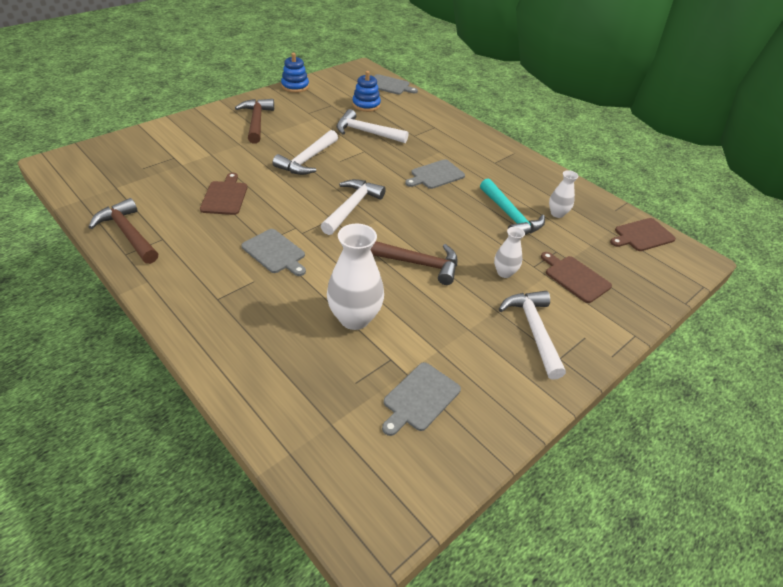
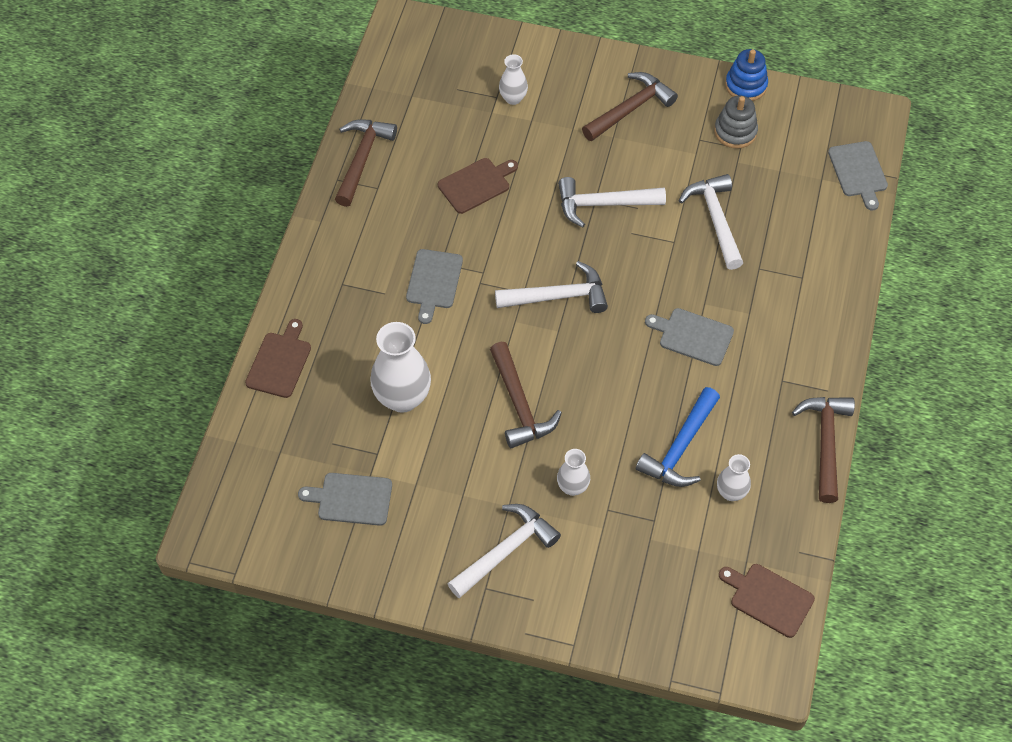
camera: 60 degrees right, 15 degrees up
blue stacking toy [352,71,381,112] -> none
turquoise hammer [480,178,545,235] -> blue hammer [636,387,720,487]
brown cutting board [541,252,612,303] -> brown cutting board moved to [245,319,311,398]
none -> white vase [499,54,528,105]
none -> grey stacking toy [714,95,758,149]
none -> brown hammer [792,397,855,503]

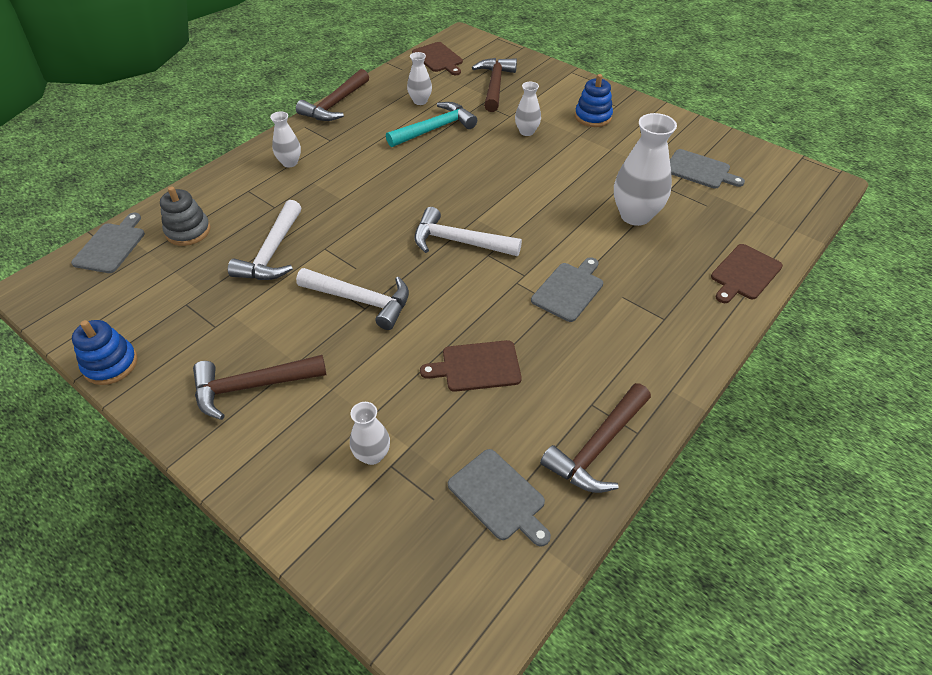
camera: 155 degrees left, 10 degrees down
white hammer [447,504,561,598] -> blue stacking toy [575,74,613,127]
brown hammer [490,342,562,449] -> brown hammer moved to [472,58,517,112]
blue hammer [636,387,720,487] -> turquoise hammer [386,102,477,147]
grey cutting board [645,308,734,366] -> grey cutting board moved to [448,449,551,547]
grey stacking toy [714,95,758,149] -> grey stacking toy moved to [160,186,210,246]
none -> white vase [270,111,301,167]

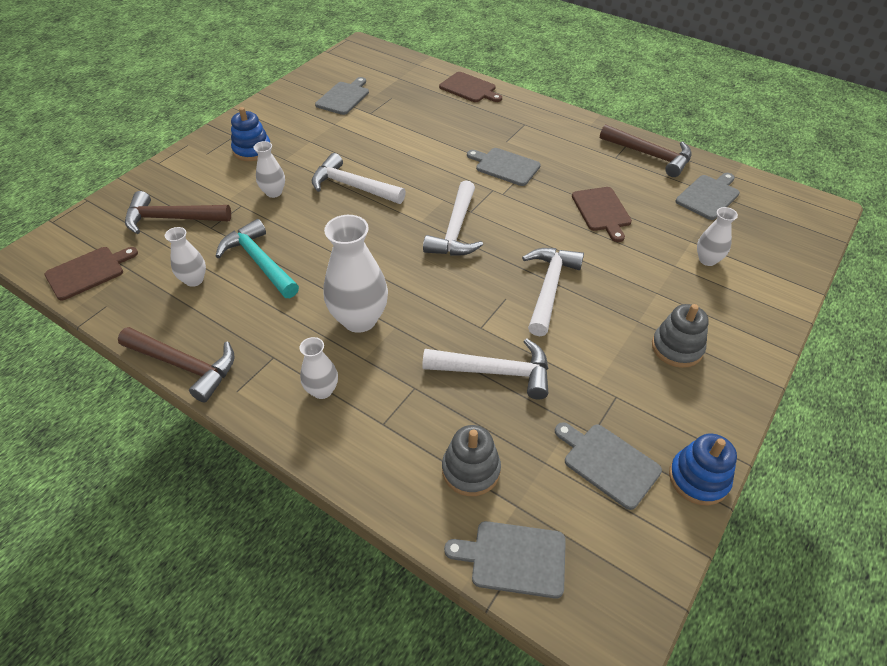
camera: 95 degrees left, 0 degrees up
brown hammer [193,355,326,420] -> grey stacking toy [652,304,709,368]
white vase [614,113,677,226] -> white vase moved to [323,215,388,333]
none -> white hammer [312,153,406,204]
none -> grey cutting board [555,422,662,510]

